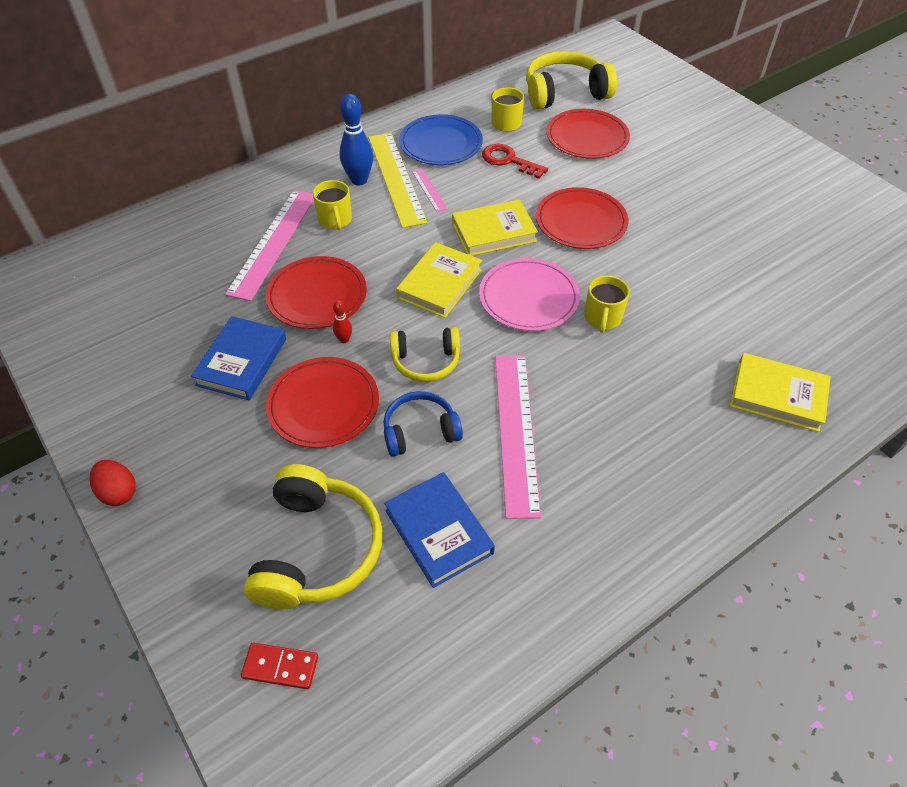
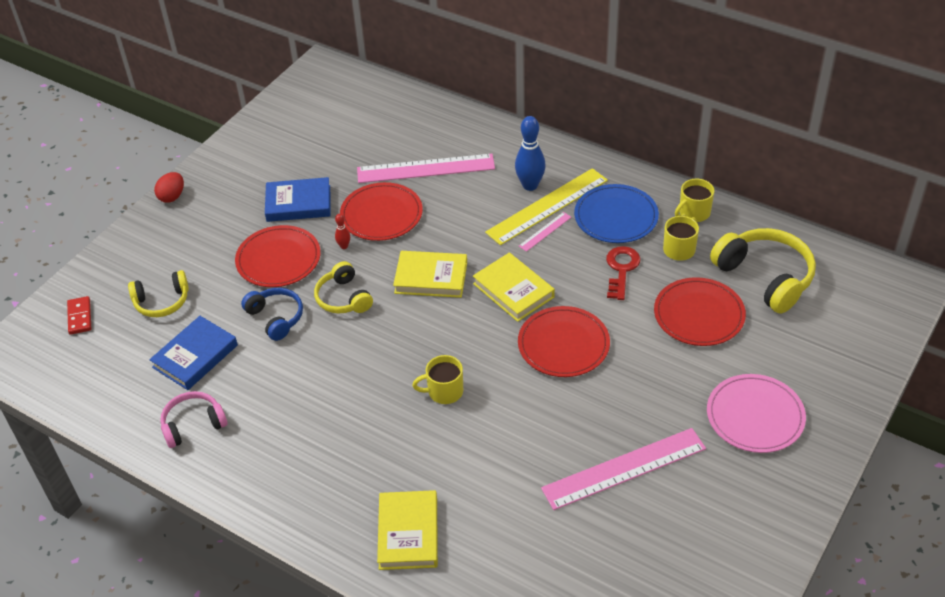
camera: 70 degrees right, 5 degrees down
yellow headphones [244,464,383,609] -> yellow headphones [128,270,189,317], size x0.61
yellow mug [313,180,352,230] -> yellow mug moved to [675,179,714,222]
pink plate [479,258,580,331] -> pink plate moved to [707,374,806,453]
pink ruler [495,355,541,519] -> pink ruler moved to [541,428,706,510]
none -> pink headphones [160,391,228,448]

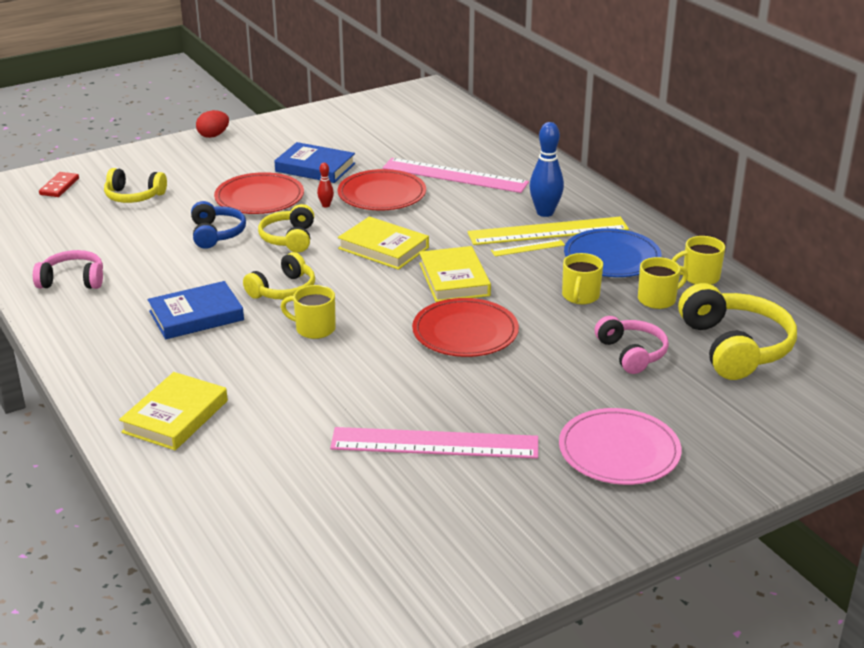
camera: 25 degrees right, 15 degrees down
blue book [149,316,238,390] -> blue book moved to [148,281,244,339]
pink ruler [519,212,571,252] -> yellow ruler [491,239,565,256]
red key [606,246,640,300] -> yellow mug [562,253,603,304]
red plate [654,277,746,346] -> pink headphones [595,316,669,374]
none -> yellow headphones [243,252,315,299]

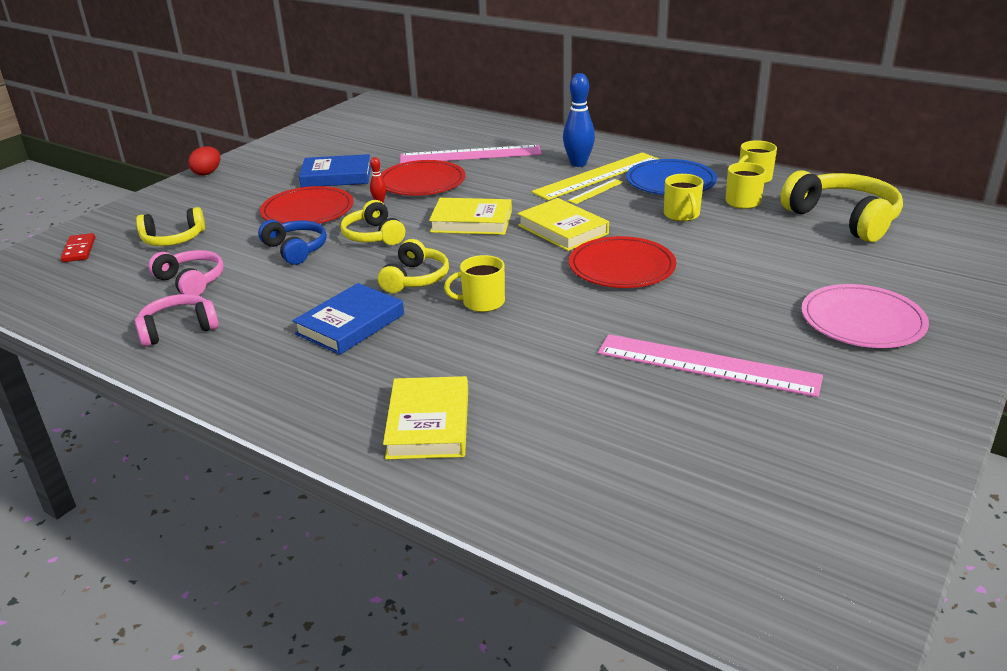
camera: 25 degrees left, 0 degrees up
pink ruler [330,427,538,459] -> pink ruler turned 45 degrees clockwise [598,334,823,397]
pink headphones [595,316,669,374] -> pink headphones moved to [148,250,224,296]

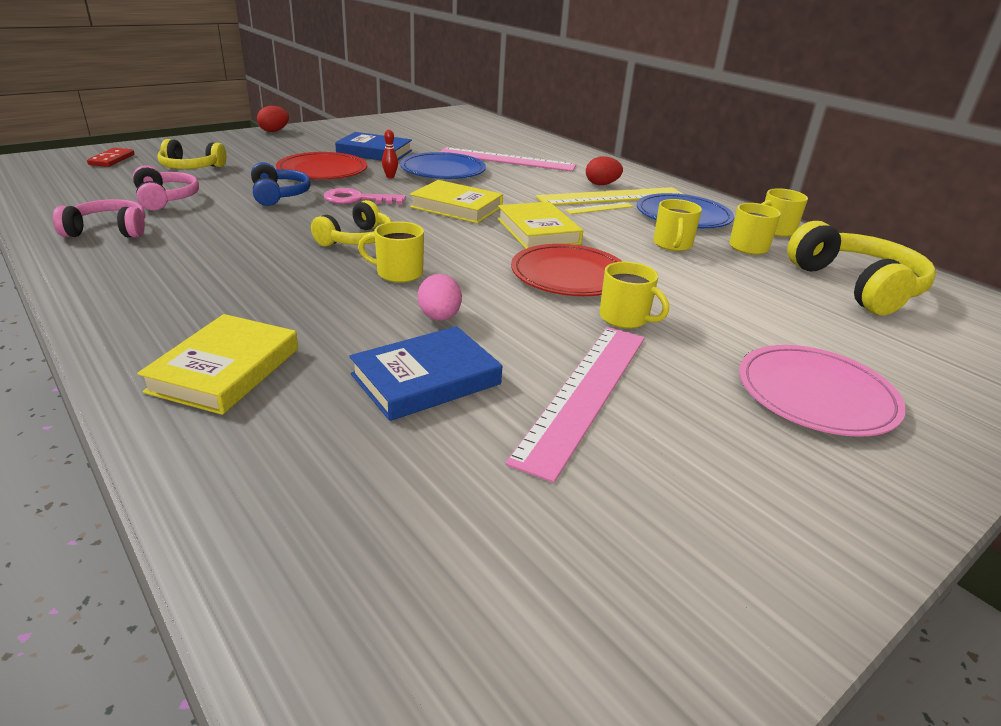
camera: 15 degrees right, 0 degrees up
blue book [293,283,404,355] -> blue book moved to [349,326,502,421]
yellow headphones [340,200,405,245] -> pink key [324,188,406,205]
red plate [381,160,465,196] -> blue plate [400,152,486,179]
blue bowling pin [563,73,595,167] -> red egg [586,156,623,185]
pink ruler [598,334,823,397] -> pink ruler turned 75 degrees clockwise [505,327,645,483]
none -> pink egg [418,274,462,321]
none -> yellow mug [599,261,669,329]

